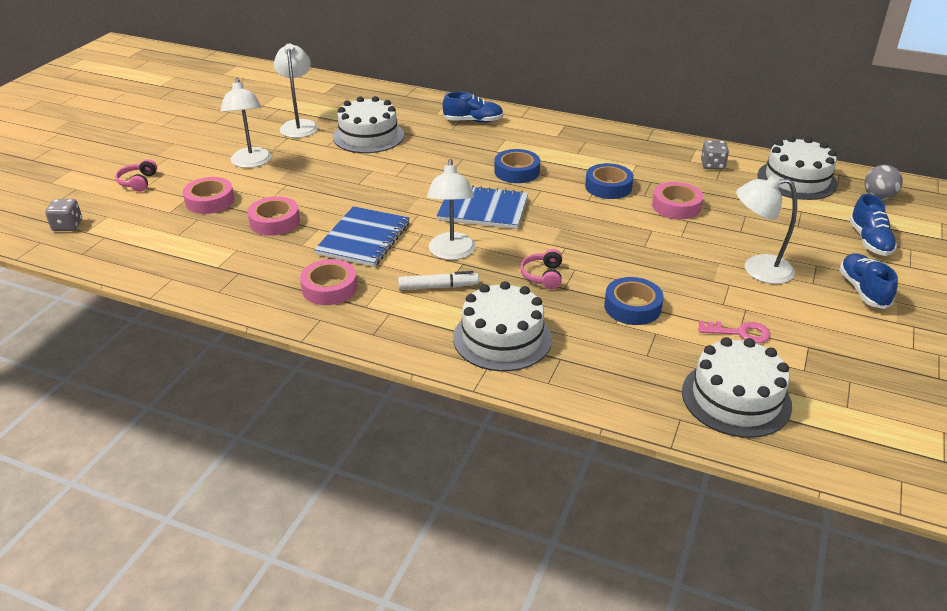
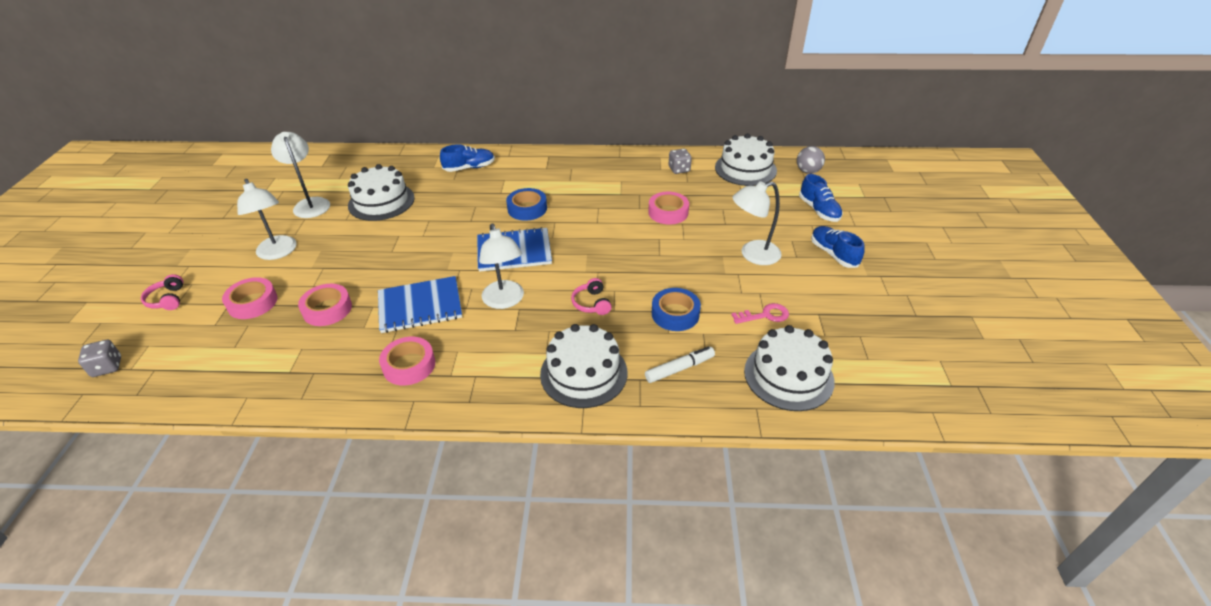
camera: 20 degrees left, 5 degrees up
blue notebook [314,206,410,267] -> blue notebook turned 75 degrees clockwise [378,276,462,333]
white marker [398,271,479,290] -> white marker moved to [645,347,715,383]
blue tape [585,163,634,199] -> none

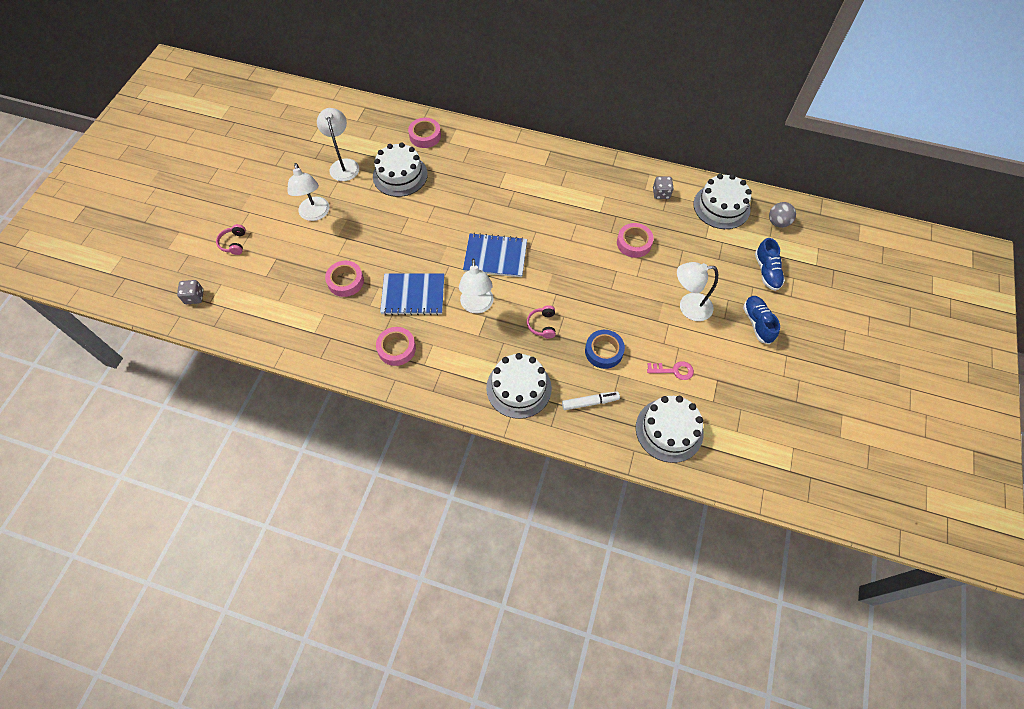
camera: 15 degrees right, 20 degrees up
pink tape [222,277,278,319] -> pink tape moved to [408,118,441,148]
blue shoe [440,144,495,172] -> none
blue tape [506,188,547,221] -> none

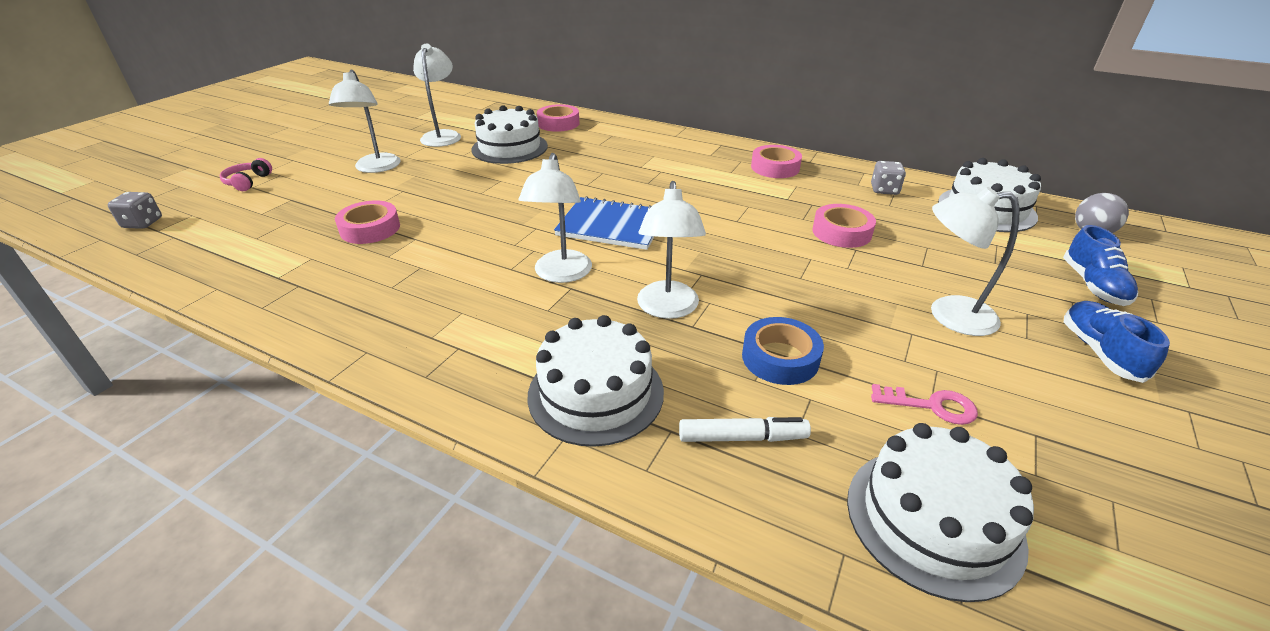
camera: 10 degrees right, 25 degrees down
pink tape [376,327,416,366] -> pink tape moved to [751,145,802,178]
blue notebook [380,273,444,315] -> none
pink headphones [527,305,556,339] -> white lamp [637,181,706,319]

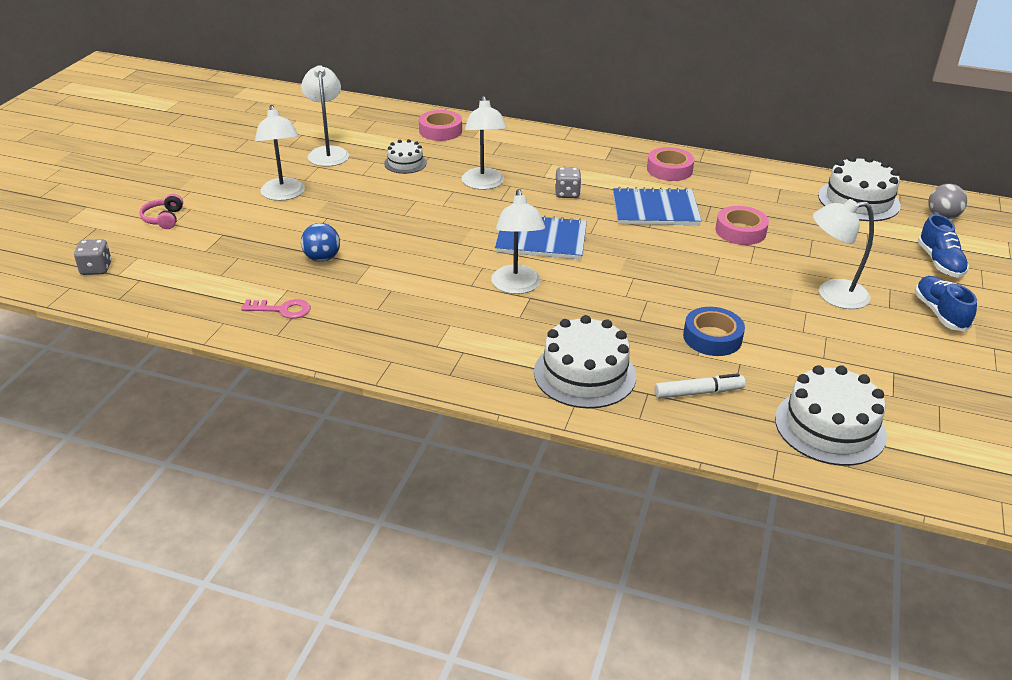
camera: 10 degrees left, 0 degrees up
pink tape [335,201,400,244] -> blue ball [301,223,340,262]
white cake [471,105,548,164] -> white cake [384,139,427,174], size x0.56
white lamp [637,181,706,319] -> white lamp moved to [462,96,507,190]
grey dice [871,161,906,195] -> grey dice moved to [555,167,581,198]
pink key [871,384,978,425] -> pink key moved to [241,299,310,319]
none -> blue notebook [613,187,702,225]

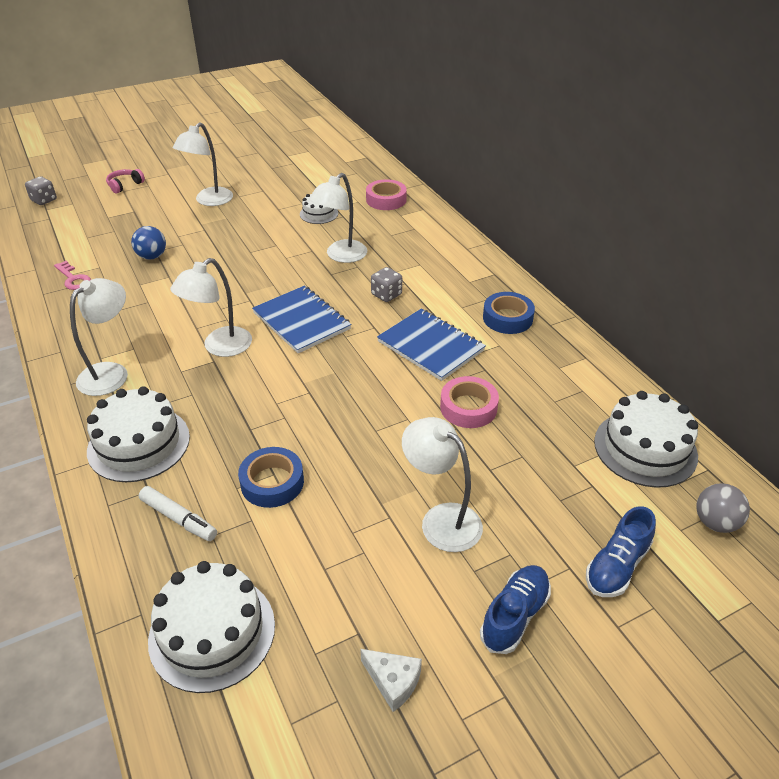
camera: 45 degrees right, 5 degrees up
white lamp [301,65,349,167] -> white lamp moved to [70,278,128,396]
pink tape [647,147,694,181] -> blue tape [483,292,535,334]
none -> white cheese [360,649,422,712]

